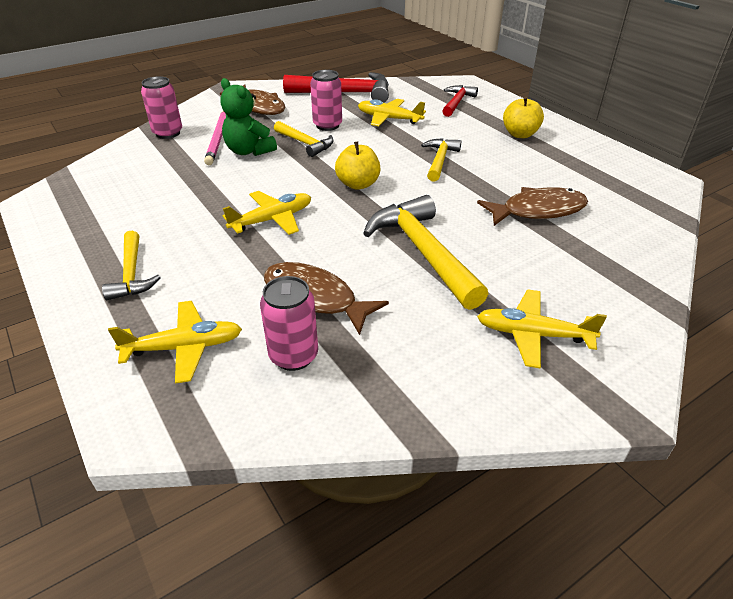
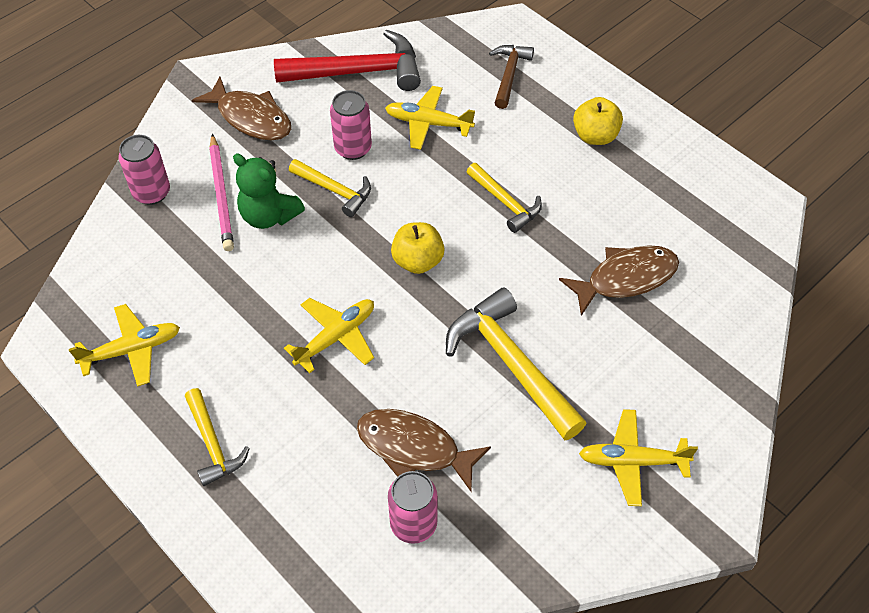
camera: 10 degrees left, 15 degrees up
yellow plane [108,301,242,384] -> yellow plane moved to [69,304,180,387]
yellow hammer [421,138,461,182] -> yellow hammer turned 135 degrees clockwise [467,163,542,233]
red hammer [442,85,478,117] -> brown hammer [489,45,534,109]

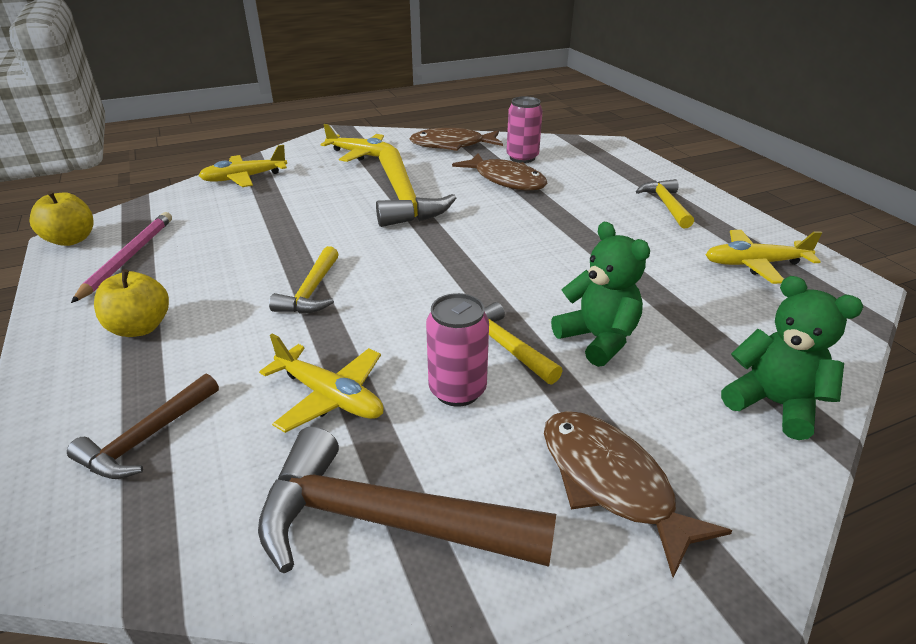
camera: 160 degrees left, 20 degrees down
pink can [119,135,170,205] -> green teddy bear [721,276,863,440]
pink pencil [209,134,234,251] -> pink pencil moved to [71,212,172,303]
red hammer [274,30,421,91] -> brown hammer [258,426,556,574]
yellow plane [284,298,374,373] -> yellow plane moved to [199,145,287,187]
yellow apple [391,222,445,274] -> yellow apple moved to [30,191,94,246]
yellow hammer [467,163,542,233] -> yellow hammer turned 150 degrees counterclockwise [269,246,339,314]
brown fish [559,245,679,316] -> brown fish moved to [409,128,503,151]

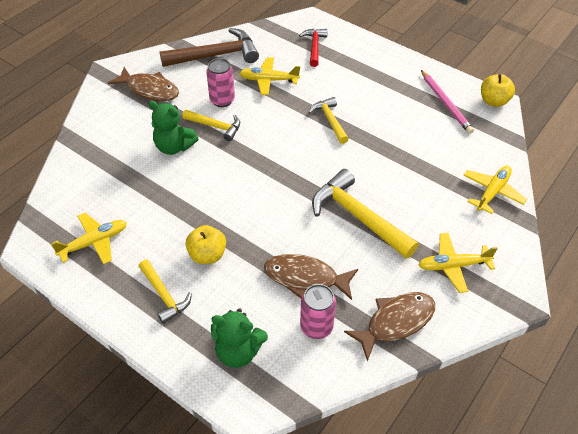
camera: 150 degrees right, 15 degrees up
brown hammer [67,373,219,479] -> red hammer [299,29,328,67]
yellow apple [94,269,169,337] -> yellow apple moved to [186,225,226,264]
green teddy bear [721,276,863,440] -> green teddy bear moved to [211,308,268,368]

